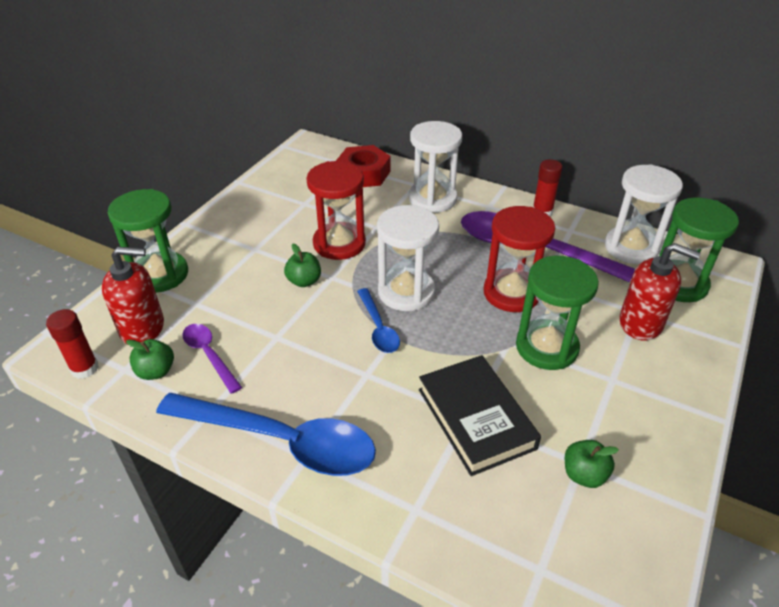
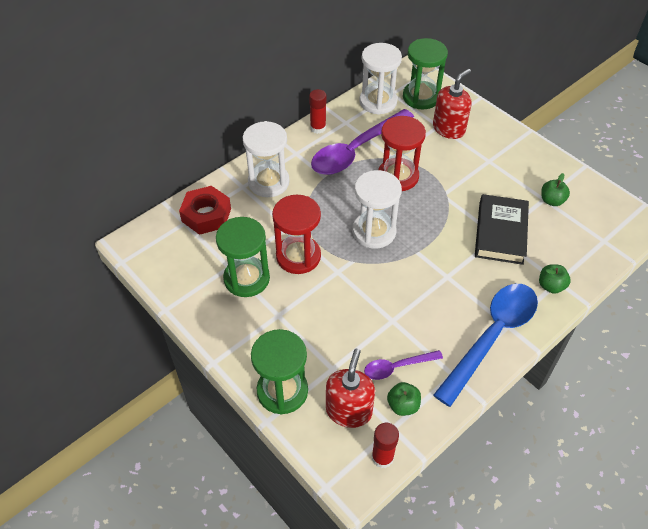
camera: 70 degrees left, 10 degrees up
green apple [284,244,321,287] -> green apple moved to [539,264,571,294]
blue spoon [357,288,400,353] -> none
black book [419,355,541,476] -> black book turned 75 degrees counterclockwise [475,194,529,265]
green hourglass [516,256,599,370] -> green hourglass moved to [216,217,270,297]

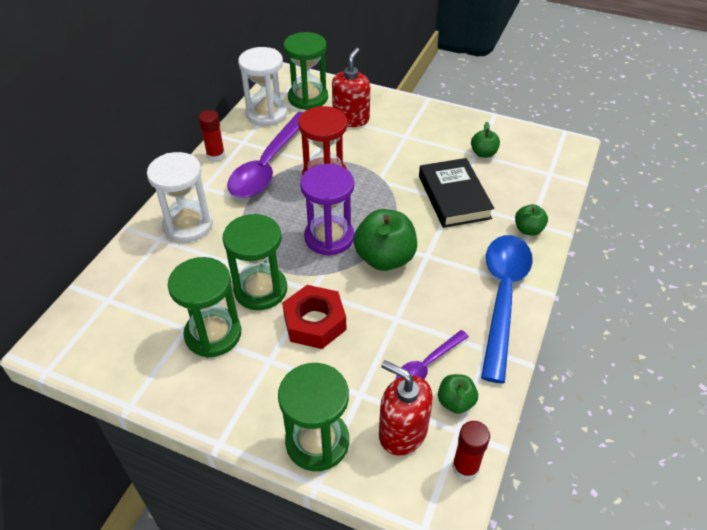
camera: 25 degrees left, 5 degrees down
red nut [179,186,231,235] -> red nut moved to [282,285,346,349]
red hourglass [272,195,321,274] -> green hourglass [223,214,287,310]
red soap dispenser [326,349,375,428] -> red soap dispenser turned 45 degrees counterclockwise [379,360,433,456]
white hourglass [353,170,402,249] -> purple hourglass [300,164,354,256]
none -> green apple [353,209,417,271]

